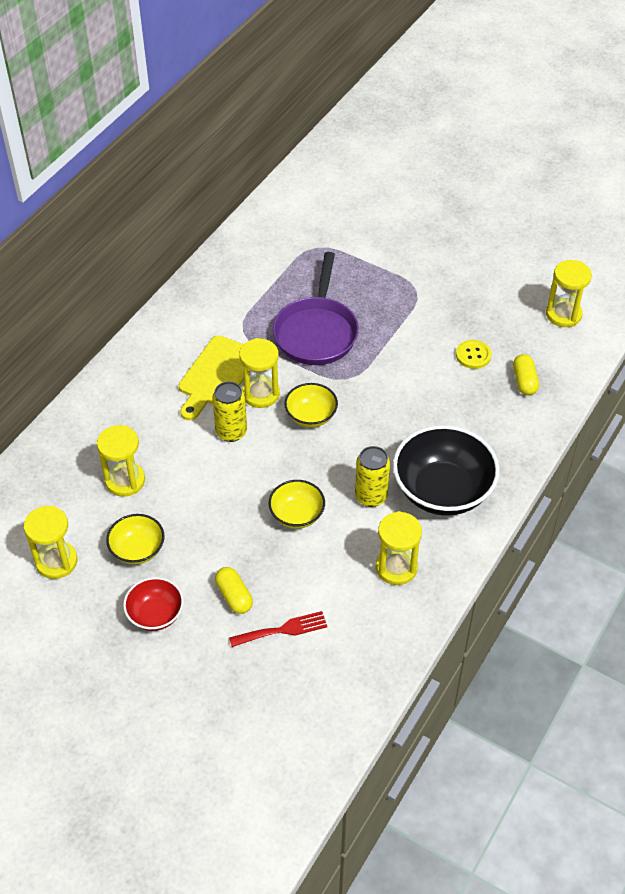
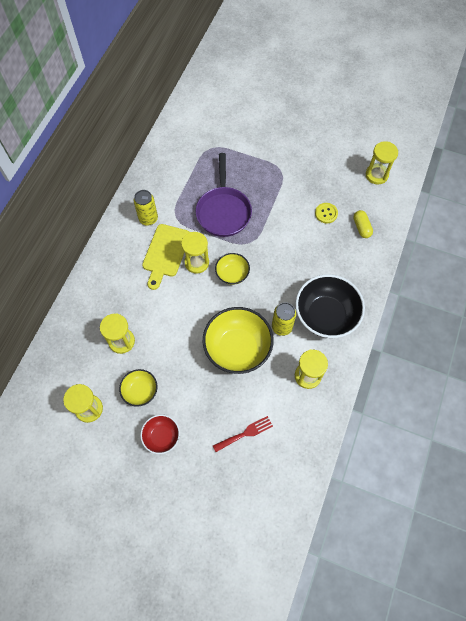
camera: 10 degrees left, 15 degrees up
yellow can [212,381,247,442] -> yellow can moved to [133,190,158,226]
yellow capsule [215,567,253,614] -> none
yellow bowl [269,480,325,529] -> yellow bowl [203,307,274,374], size x1.88

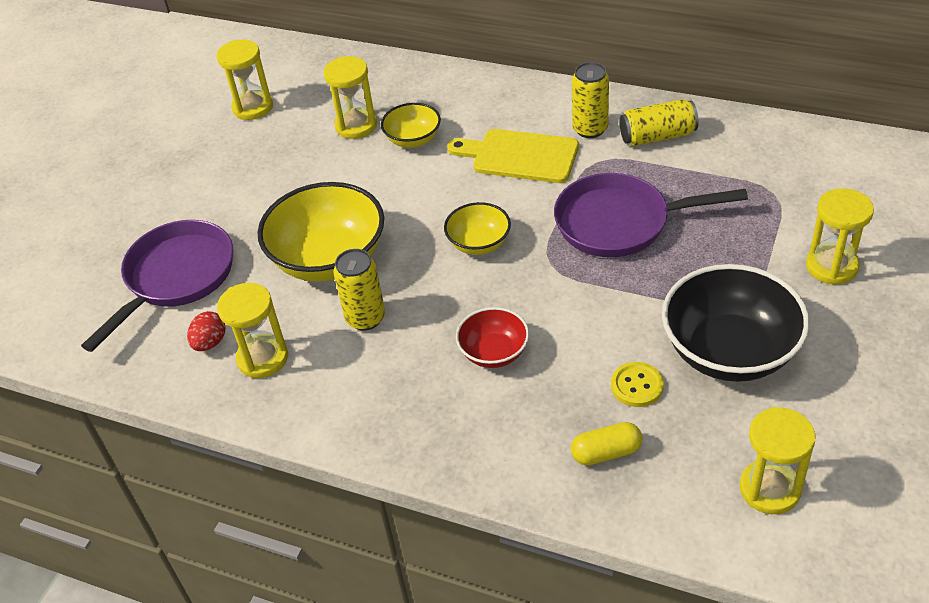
camera: 95 degrees right, 20 degrees down
yellow bowl [119,369,158,407] -> yellow bowl moved to [381,103,441,148]
red bowl [140,415,180,454] -> red bowl moved to [456,307,529,368]
yellow hourglass [181,232,209,274] -> yellow hourglass moved to [806,188,874,285]
red fork [213,416,273,452] -> purple pan [81,220,233,352]
black bowl [295,274,365,338] -> black bowl moved to [662,264,810,382]
none -> red egg [187,311,225,351]
none -> yellow can [619,99,699,146]

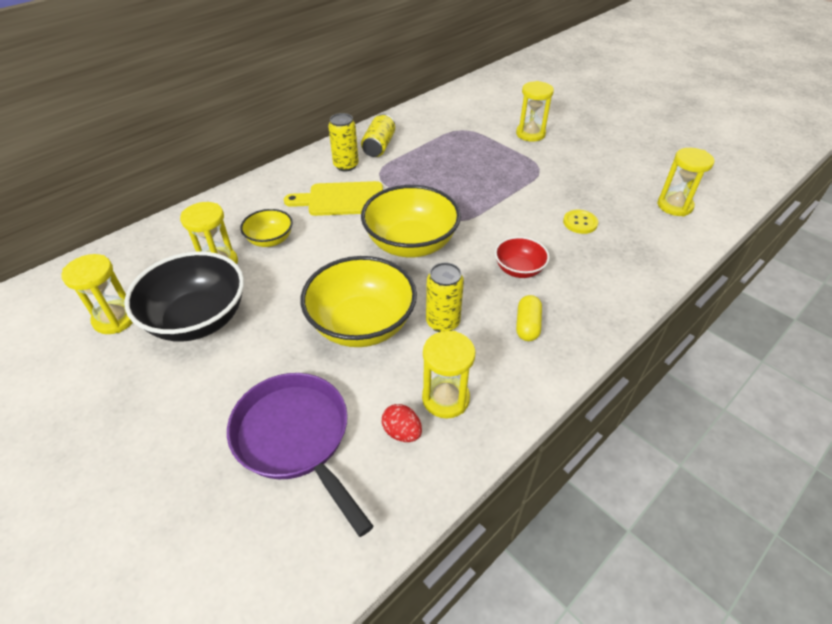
camera: 70 degrees left, 0 degrees up
yellow bowl [444,202,511,255] -> yellow bowl [361,185,461,257], size x1.88
yellow cutting board [447,129,579,183] -> yellow cutting board turned 45 degrees clockwise [284,181,383,216]
purple pan [554,173,748,257] -> none
yellow capsule [571,422,643,465] -> yellow capsule moved to [516,295,542,341]
black bowl [662,264,810,382] -> black bowl moved to [124,251,244,342]

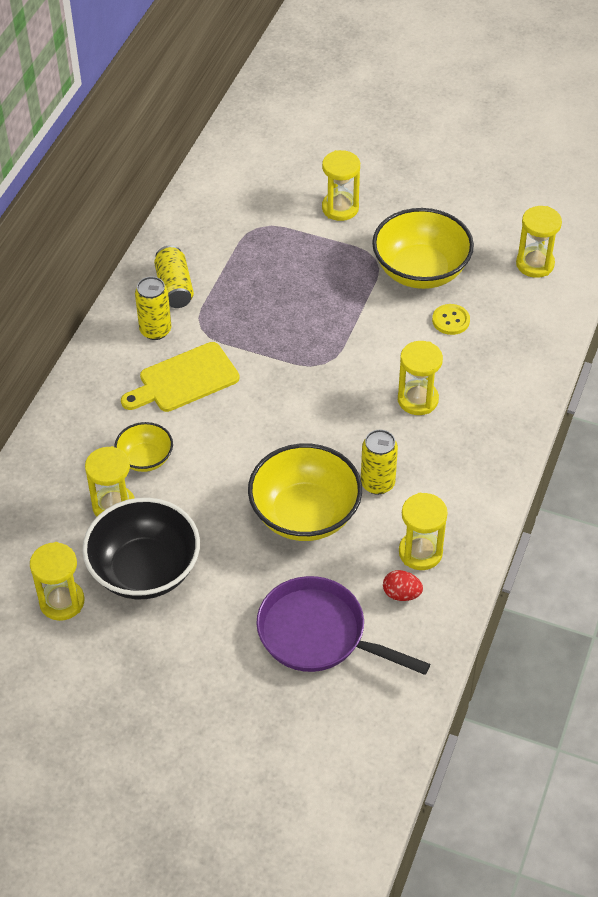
camera: 25 degrees left, 5 degrees up
yellow bowl [361,185,461,257] -> yellow bowl moved to [372,208,474,289]
red bowl [495,237,550,278] -> yellow hourglass [398,341,443,415]
yellow capsule [516,295,542,341] -> none

